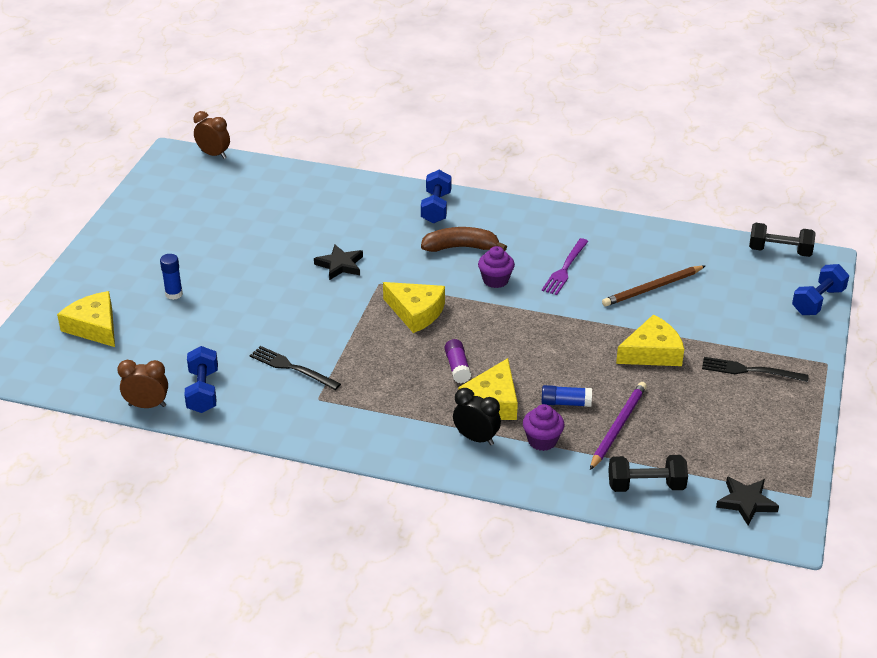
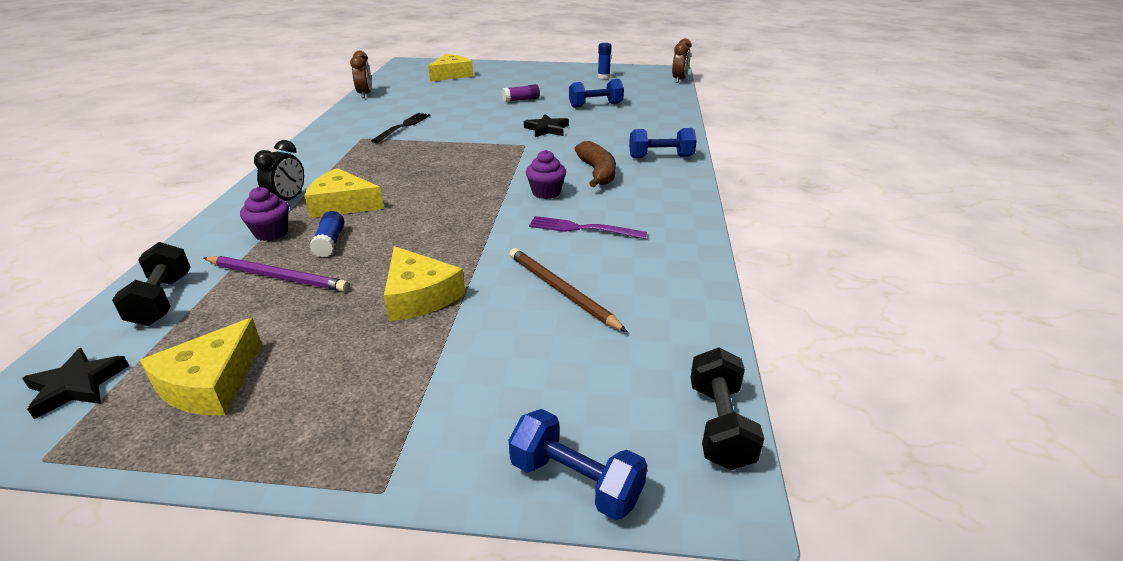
camera: 80 degrees right, 5 degrees down
blue glue stick [160,254,183,300] -> blue glue stick moved to [598,43,612,79]
blue dumbbell [184,346,218,413] -> blue dumbbell moved to [569,79,624,108]
yellow cheese [383,282,445,333] -> yellow cheese moved to [140,318,262,416]
purple glue stick [444,339,471,383] -> purple glue stick moved to [502,84,540,102]
black fork [702,357,809,382] -> none

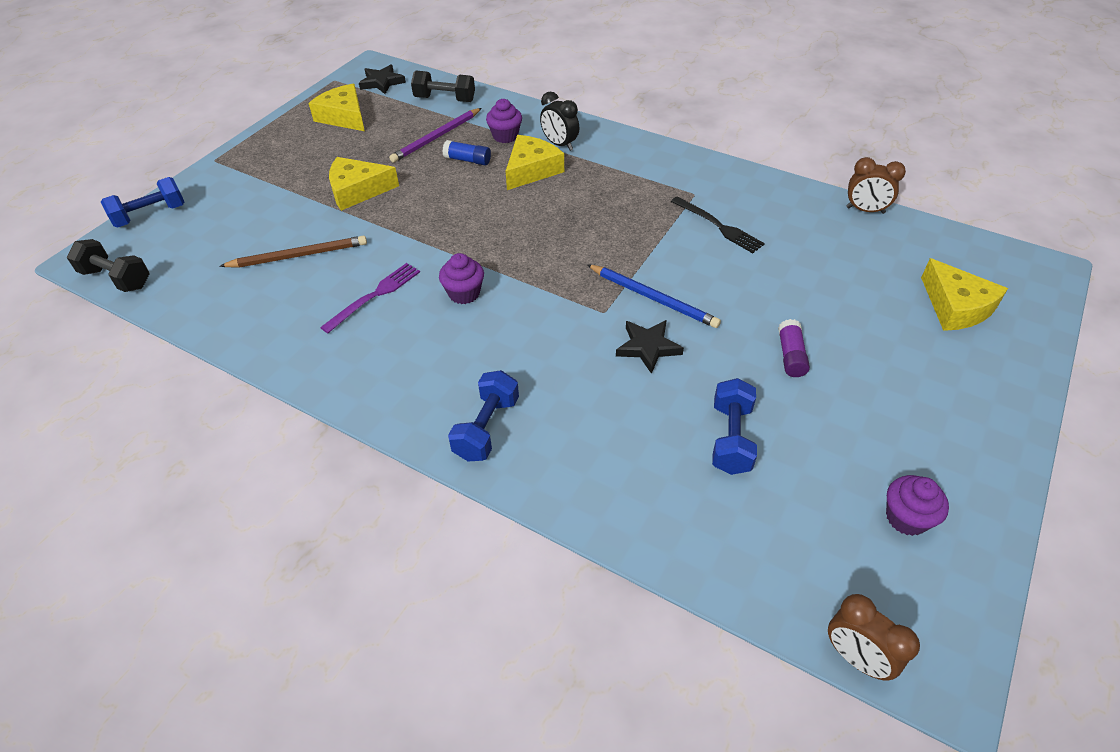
camera: 115 degrees right, 15 degrees up
brown banana [575,141,616,187] -> none
blue glue stick [598,43,612,79] -> purple cupcake [886,475,949,536]
none -> blue pencil [587,264,721,328]

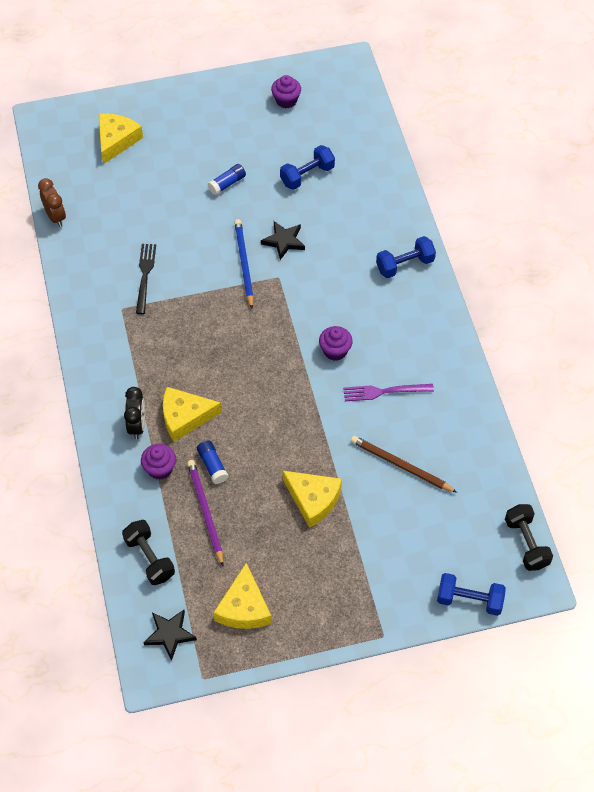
camera: 135 degrees left, 10 degrees up
purple pencil [389,108,482,163] -> purple pencil turned 105 degrees counterclockwise [187,460,224,566]
purple glue stick [778,319,810,377] -> blue glue stick [208,164,246,195]
brown clock [828,594,920,681] -> none

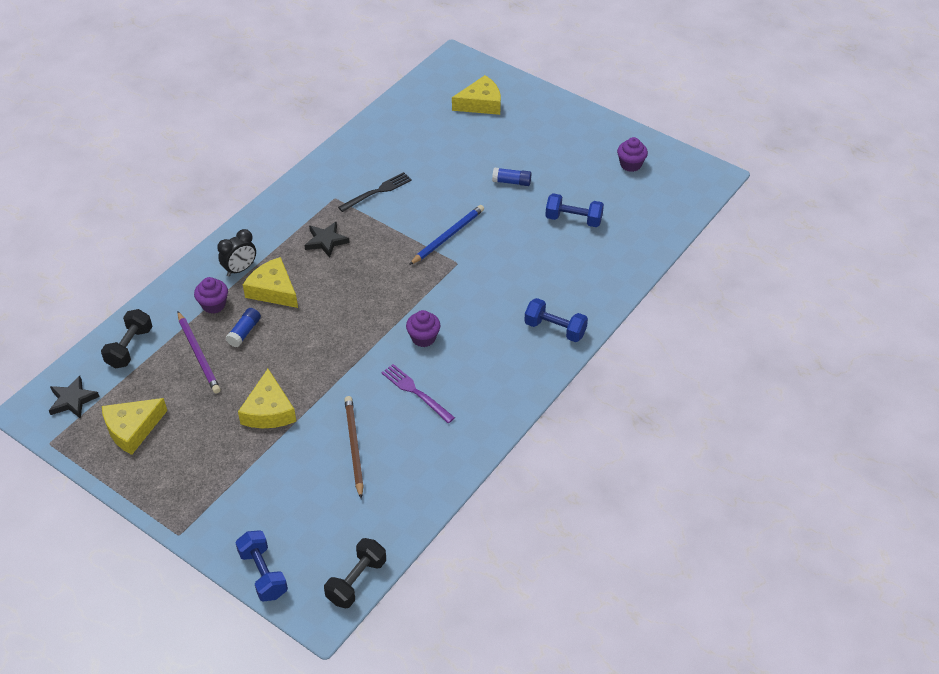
camera: 50 degrees right, 10 degrees down
brown clock [38,178,66,227] -> none
purple pencil [187,460,224,566] -> purple pencil turned 120 degrees clockwise [178,311,221,393]
black star [261,221,305,260] -> black star moved to [304,222,350,257]

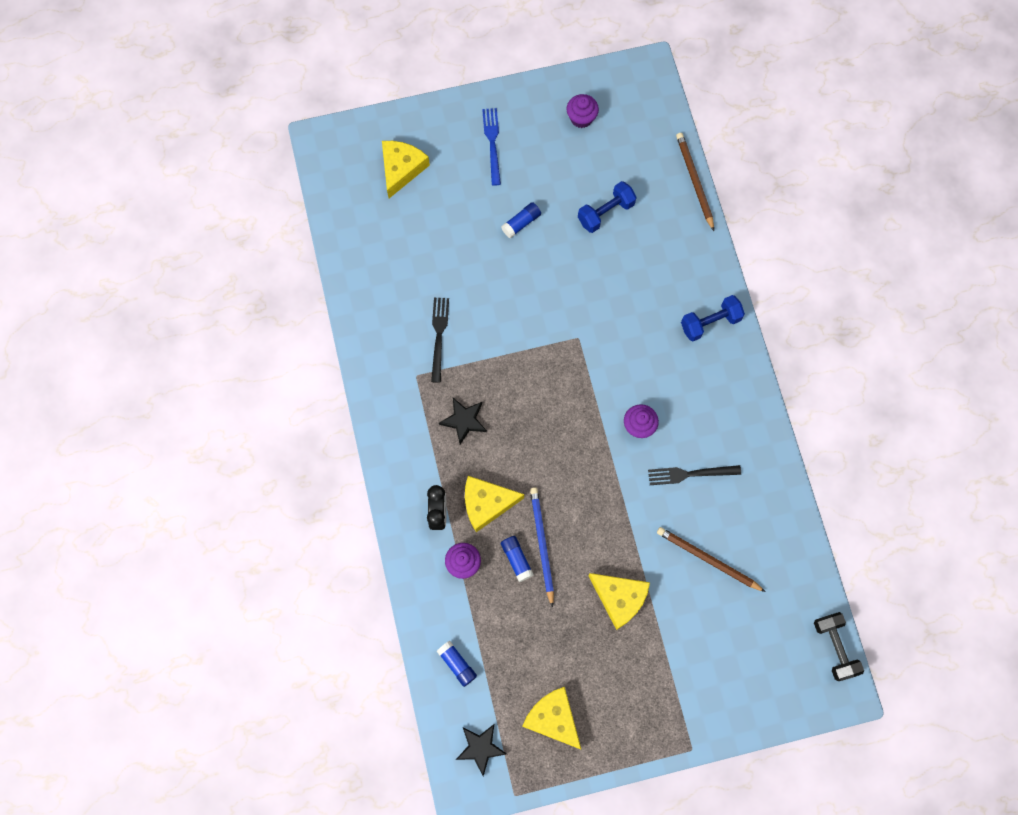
camera: 50 degrees left, 25 degrees up
black dumbbell [101,309,152,368] -> blue glue stick [437,641,477,687]
yellow cheese [102,398,167,455] -> yellow cheese turned 135 degrees clockwise [522,687,582,750]
purple pencil [178,311,221,393] -> none
blue dumbbell [235,530,288,601] -> none
purple fork [381,364,455,423] -> black fork [648,465,741,485]
blue pencil [409,205,484,265] -> blue pencil moved to [530,487,554,608]
none -> blue fork [482,108,501,186]
none -> brown pencil [676,133,714,231]

